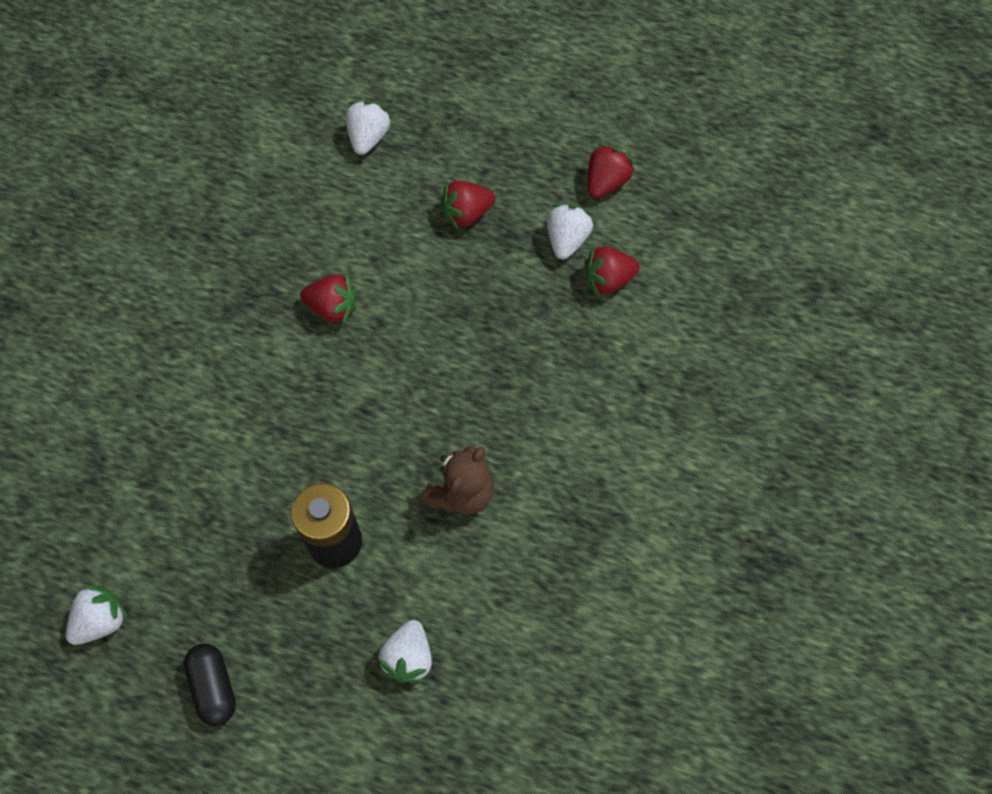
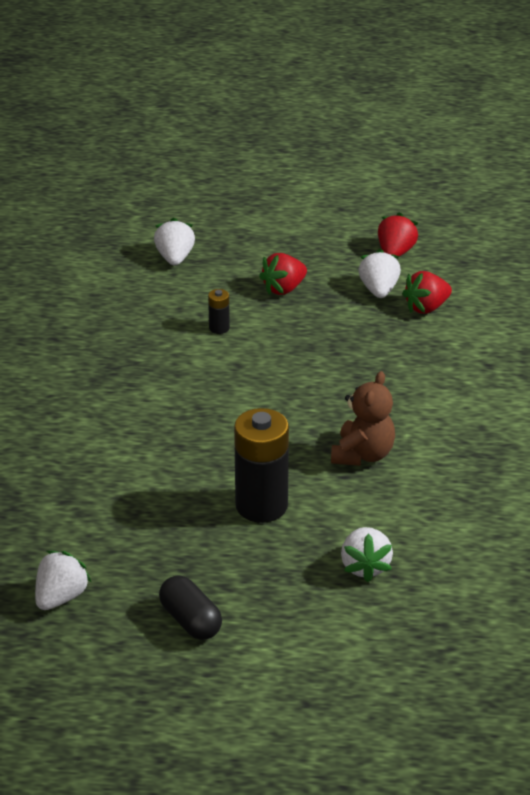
camera: 15 degrees left, 30 degrees down
red strawberry [300,274,356,324] -> none
none -> black battery [208,289,230,334]

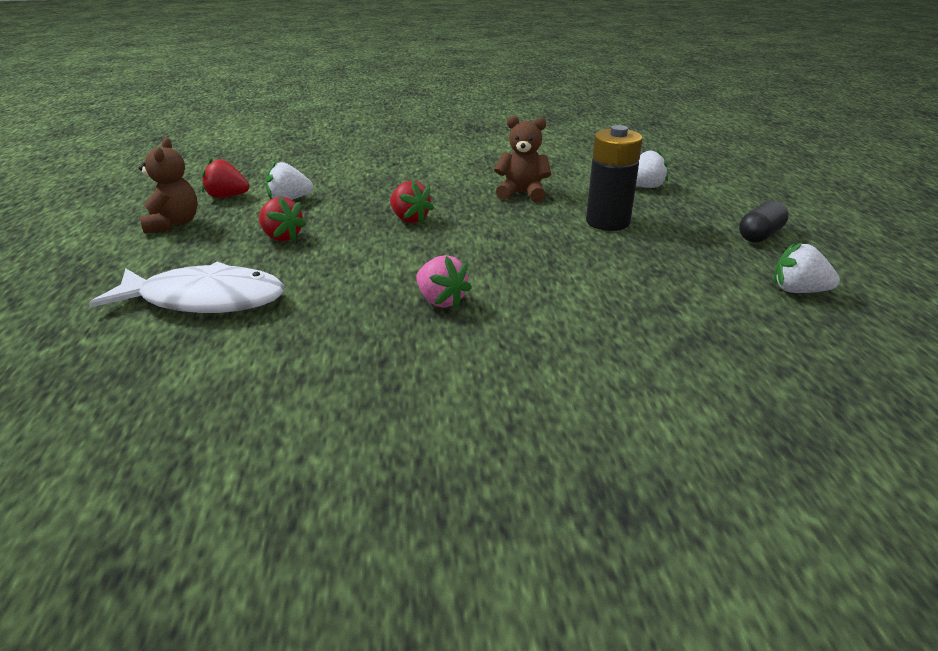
camera: 100 degrees left, 5 degrees down
white strawberry [154,218,195,265] -> white fish [89,262,284,313]
black battery [208,289,230,334] -> none
red strawberry [402,271,452,314] -> red strawberry moved to [390,180,434,224]
none -> brown teddy bear [139,138,198,233]
none -> pink strawberry [416,255,472,309]

